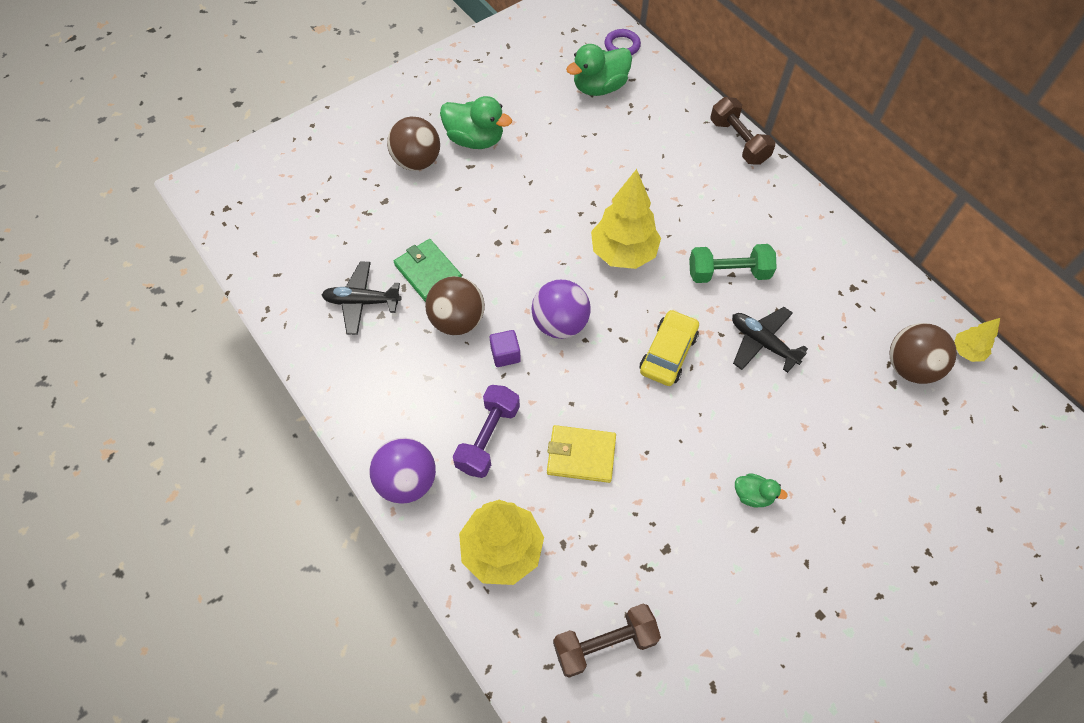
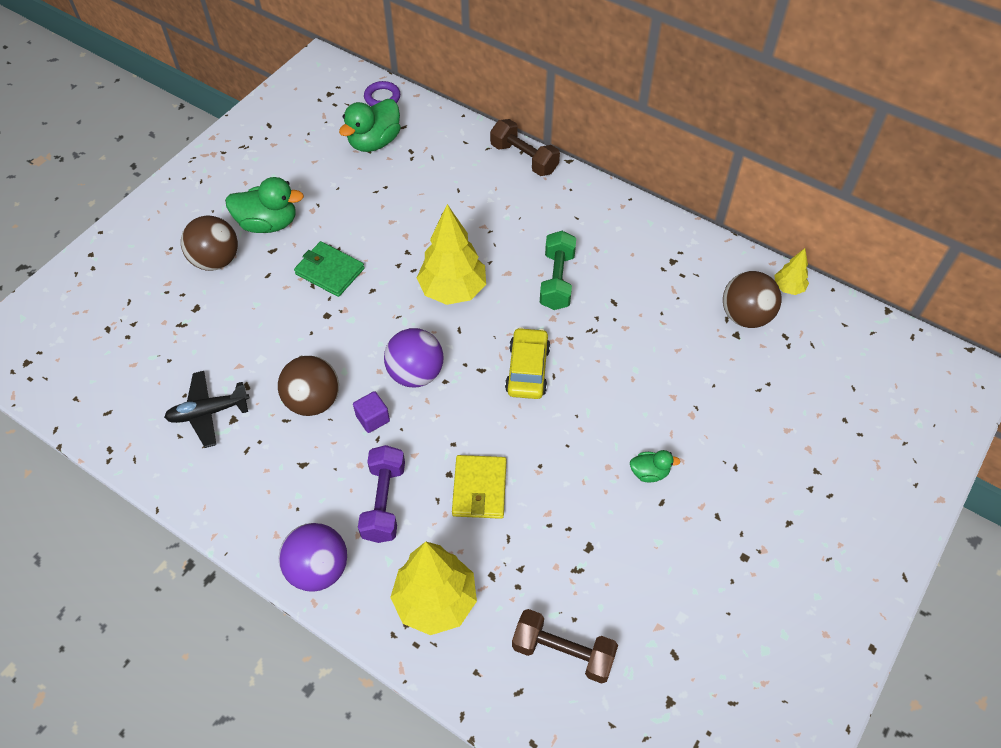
camera: 20 degrees left, 5 degrees down
green wallet [394,239,462,302] -> green wallet moved to [294,241,365,297]
yellow wallet [547,425,616,483] -> yellow wallet turned 75 degrees counterclockwise [452,455,506,519]
brown dumbbell [553,604,661,678] -> brown dumbbell turned 60 degrees clockwise [512,609,618,684]
green dumbbell [689,244,777,283] -> green dumbbell turned 60 degrees counterclockwise [540,231,576,310]
black plane [732,307,808,373] -> none

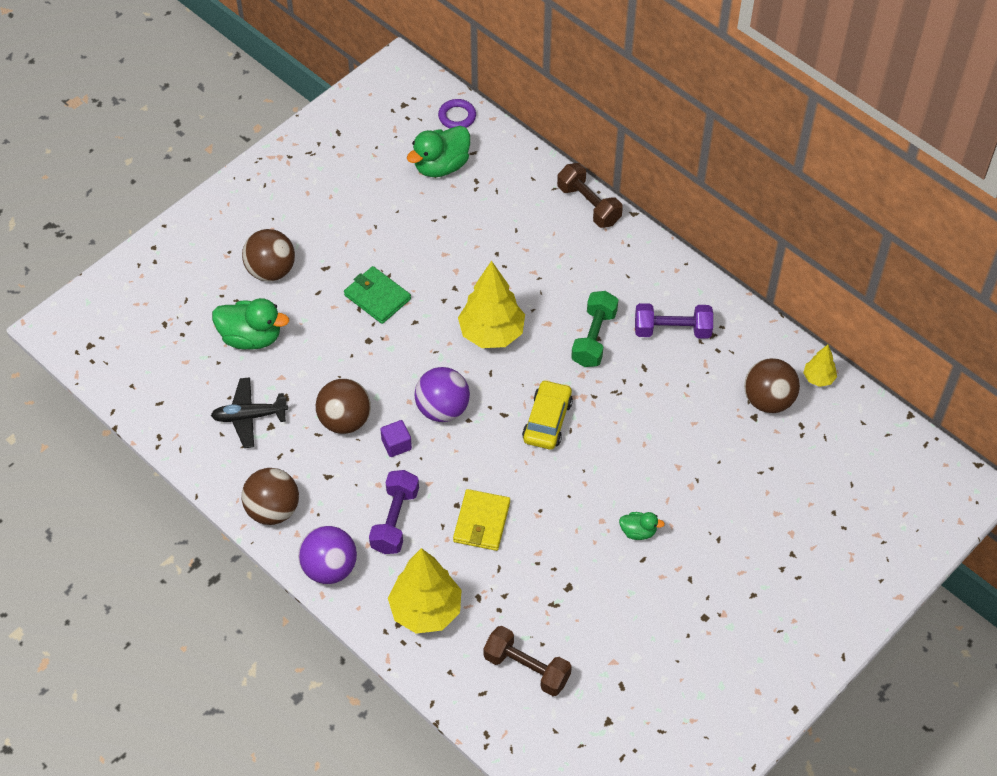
camera: 10 degrees right, 0 degrees up
green duck [225,177,304,233] -> green duck moved to [212,298,289,350]
none -> brown ball [241,468,299,525]
none -> purple dumbbell [635,303,713,339]

